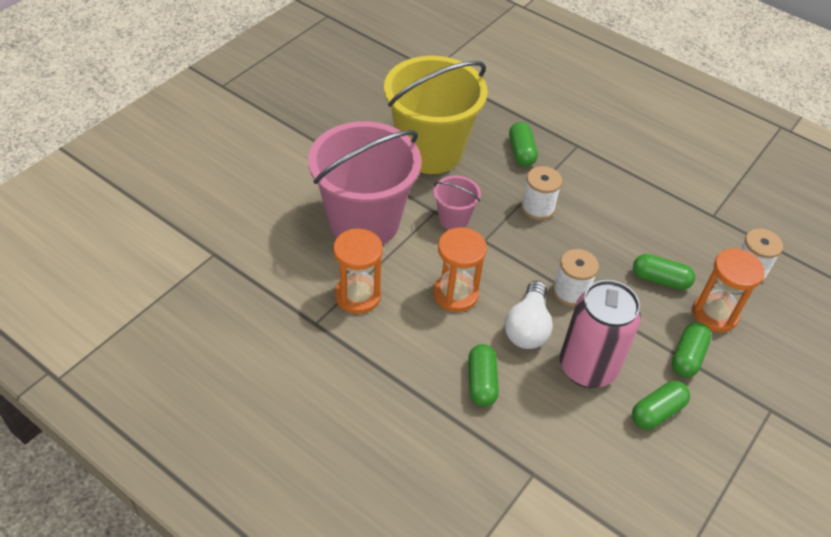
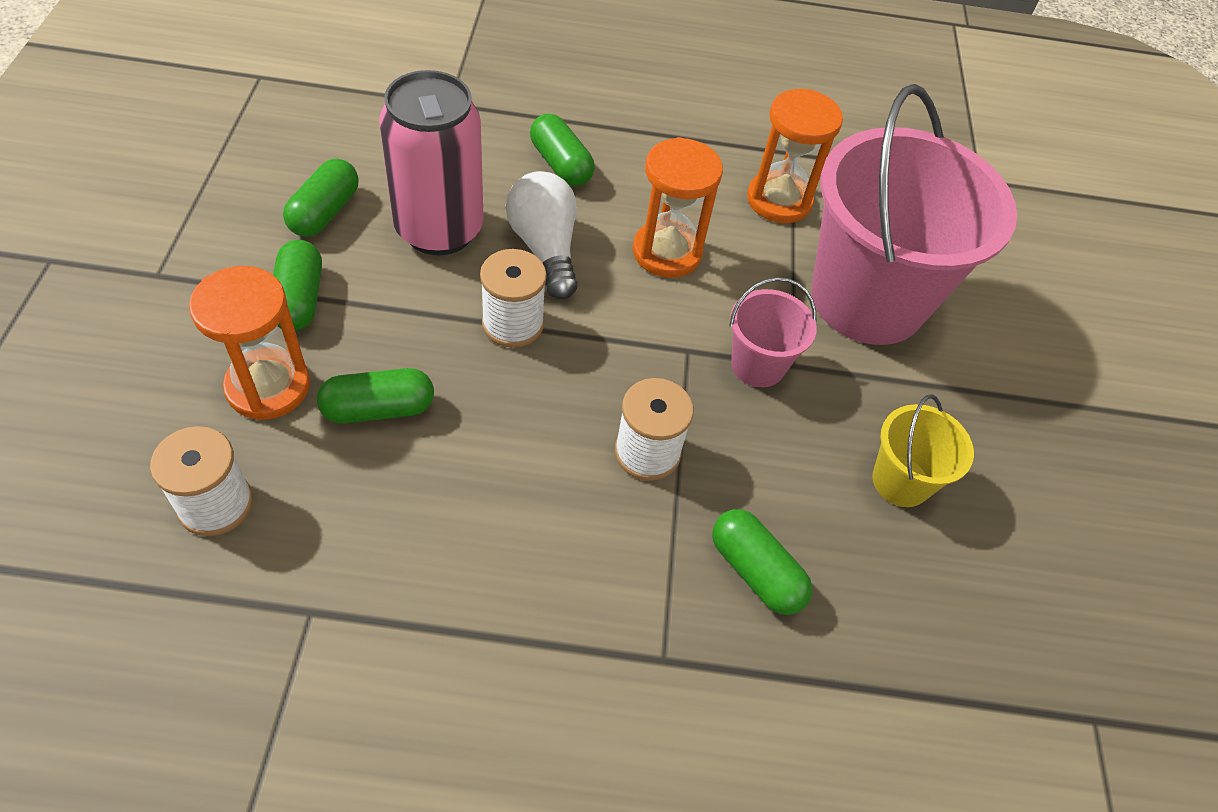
camera: 145 degrees right, 5 degrees up
yellow bucket [384,56,488,174] -> yellow bucket [872,394,974,507], size x0.44

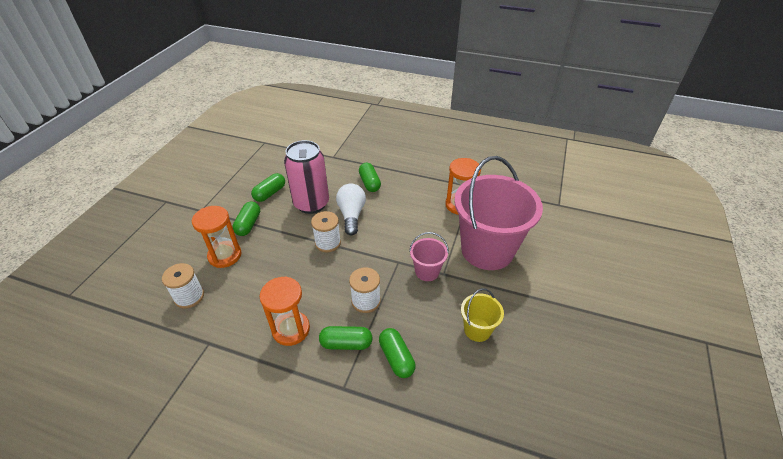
camera: 20 degrees right, 10 degrees down
green capsule [317,368,434,424] -> green capsule moved to [319,326,373,350]
orange hourglass [633,137,723,278] -> orange hourglass moved to [260,276,310,346]

